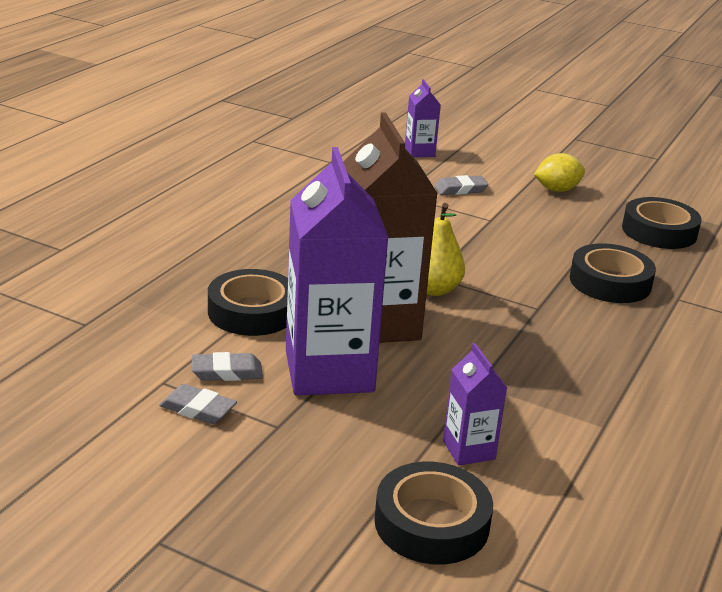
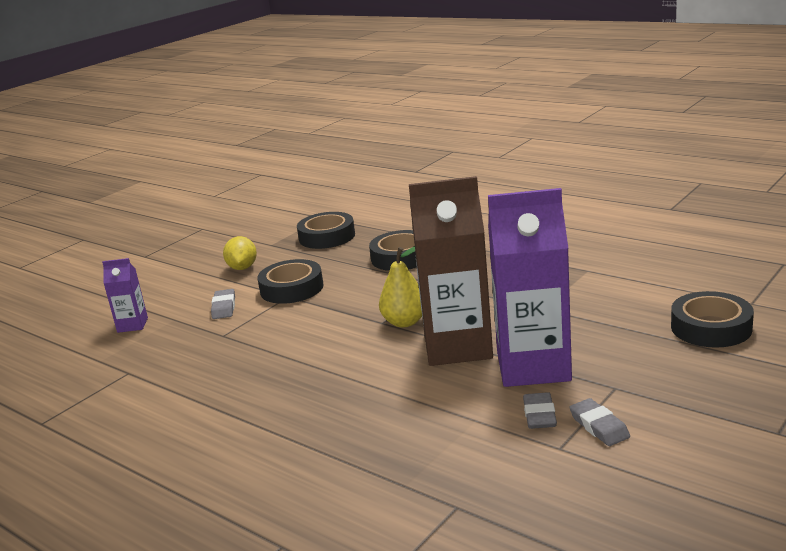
camera: 75 degrees left, 5 degrees down
grey eraser [159,384,237,424] -> grey eraser turned 60 degrees counterclockwise [569,398,630,446]
black tape [208,269,288,336] -> black tape moved to [257,259,324,304]
purple carton [443,343,507,465] -> none

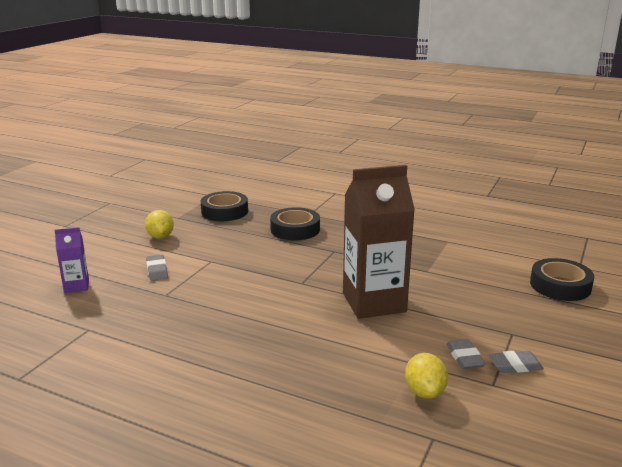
camera: 15 degrees left, 0 degrees up
black tape [257,259,324,304] -> none
yellow pear [379,246,422,327] -> none
purple carton [488,188,572,387] -> none
grey eraser [569,398,630,446] -> grey eraser turned 60 degrees counterclockwise [488,351,544,373]
none -> yellow lemon [405,353,448,398]

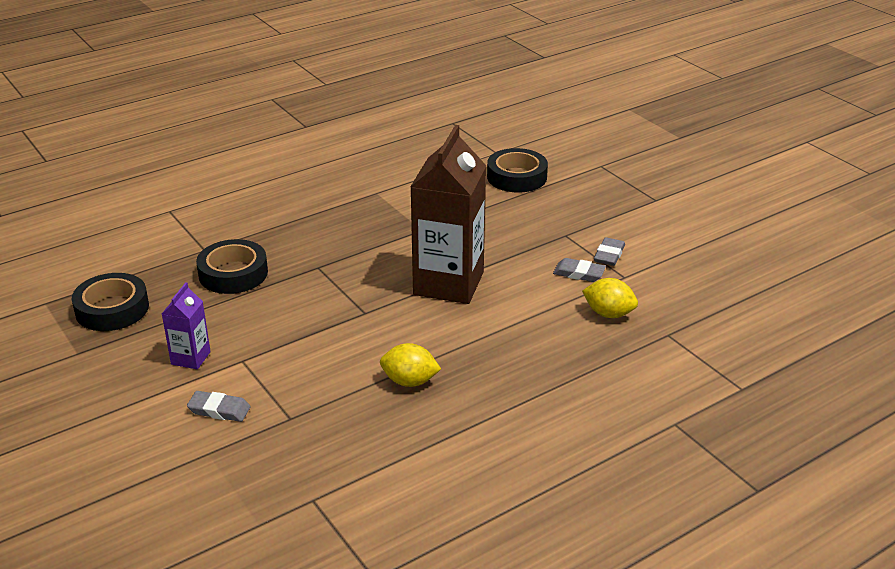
camera: 60 degrees left, 10 degrees up
purple carton [54,227,89,293] -> purple carton moved to [162,282,211,369]
yellow lemon [145,210,174,239] -> yellow lemon moved to [380,343,441,387]

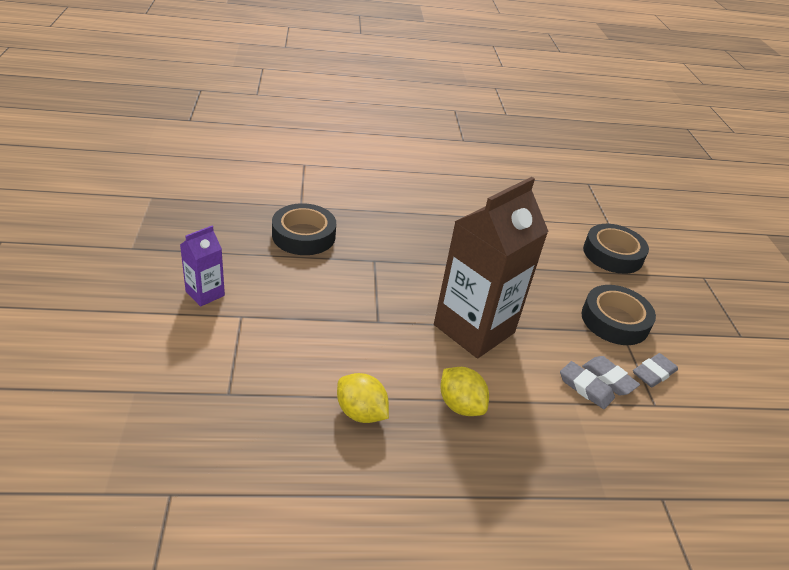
camera: 25 degrees right, 5 degrees up
black tape [71,273,149,331] -> black tape moved to [581,285,656,345]
grey eraser [187,391,250,422] -> grey eraser moved to [560,361,615,409]
yellow lemon [582,278,638,318] -> yellow lemon moved to [440,367,489,416]

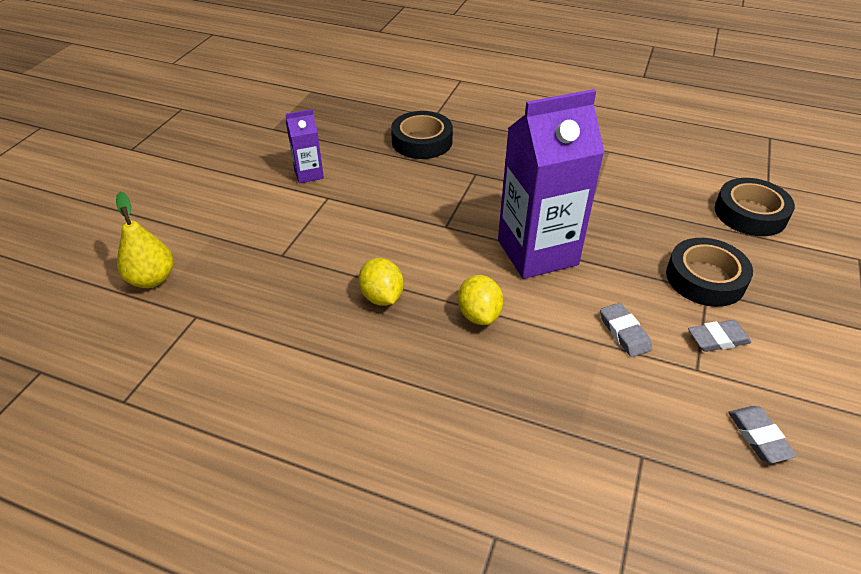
camera: 30 degrees right, 5 degrees up
brown carton [434,177,549,358] -> purple carton [498,89,605,279]
grey eraser [582,356,640,395] -> grey eraser moved to [728,406,797,463]
none -> yellow pear [116,192,174,288]

